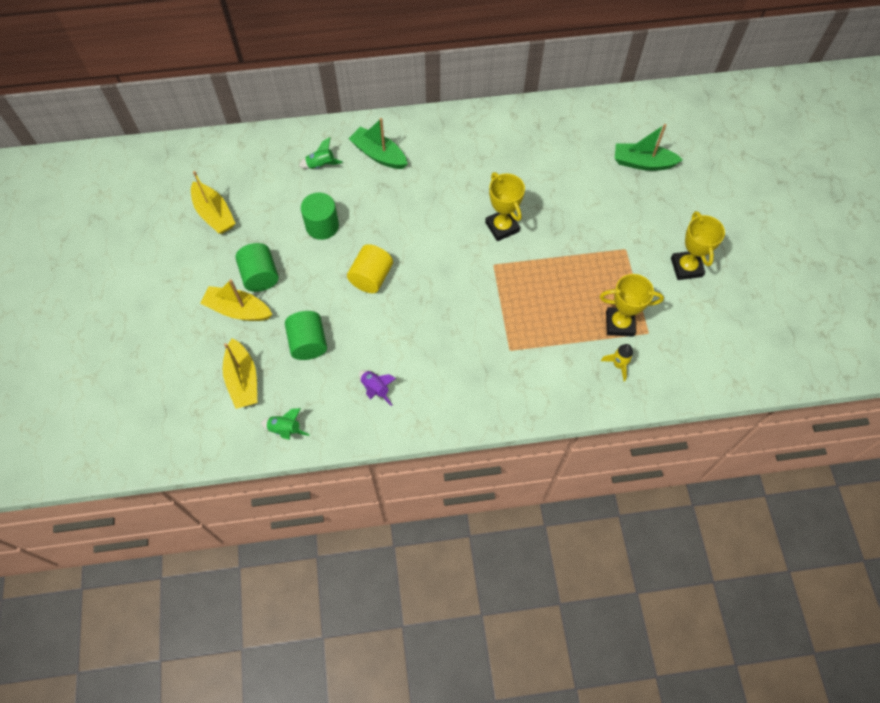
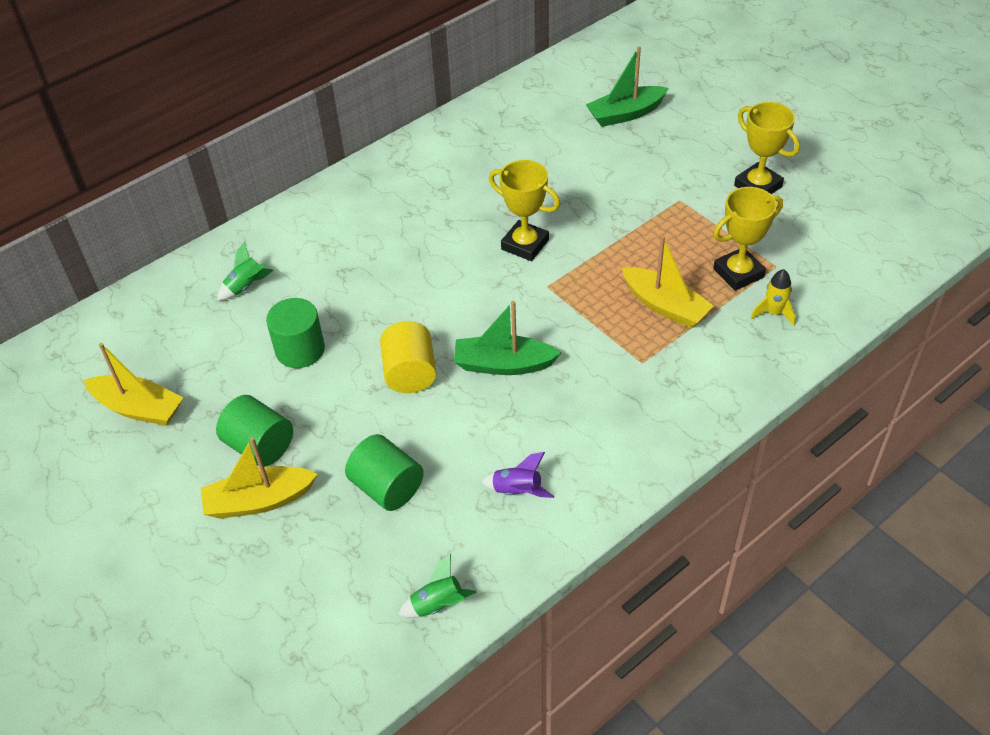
camera: 30 degrees left, 15 degrees down
yellow boat [223,338,257,409] -> yellow boat moved to [622,235,714,328]
green boat [348,118,407,169] -> green boat moved to [454,301,561,375]

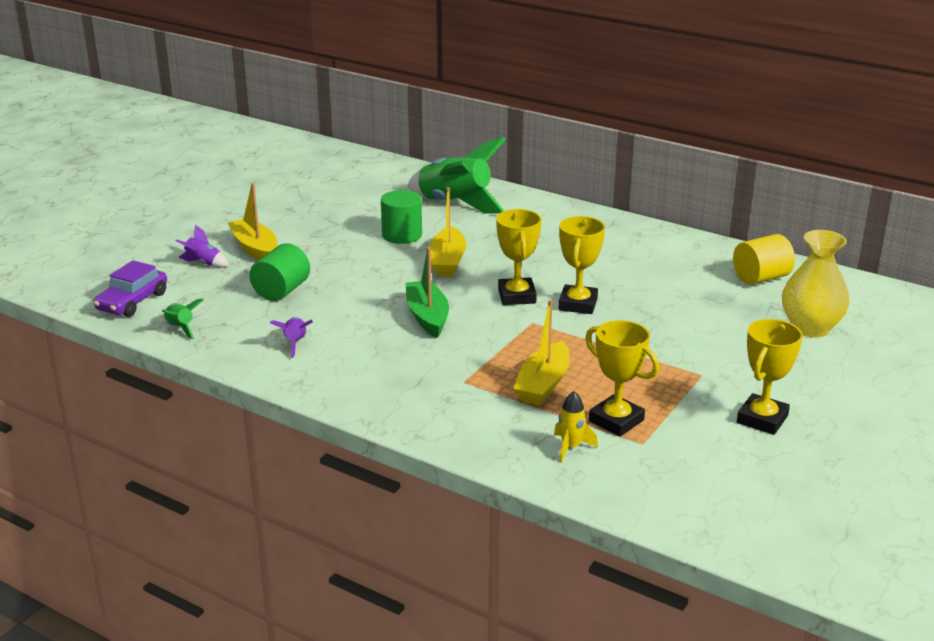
camera: 70 degrees right, 20 degrees down
yellow boat [84,343,183,426] -> yellow boat moved to [429,187,466,276]
green cylinder [216,395,293,467] -> none
green rocket [217,241,273,301] -> green rocket [407,137,506,214], size x2.25
yellow cylinder [380,321,436,393] -> yellow cylinder moved to [733,234,795,285]
green boat [586,46,669,127] -> yellow vase [782,230,850,338]
none -> purple car [93,260,167,317]
none -> purple rocket [176,225,229,268]
none -> yellow trophy [496,209,541,305]

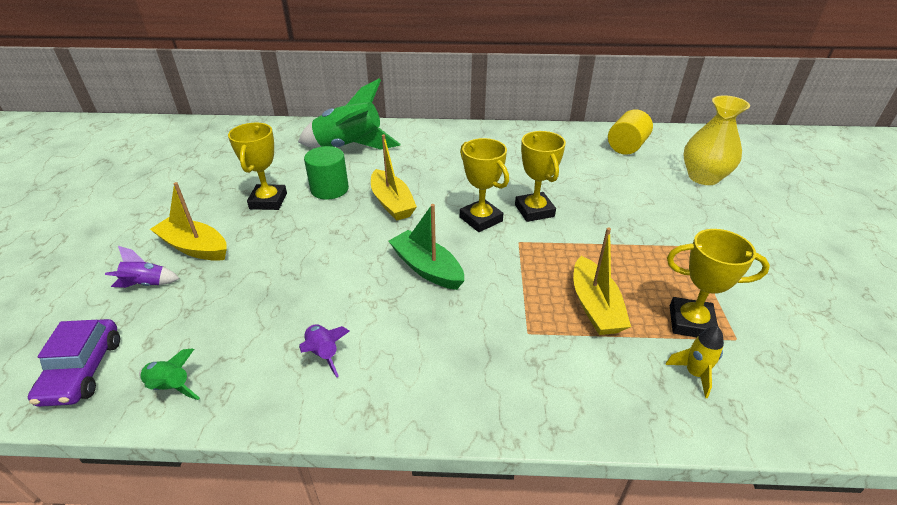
camera: 30 degrees left, 10 degrees up
green cylinder [249,243,310,301] -> none
yellow trophy [737,319,803,435] -> yellow trophy moved to [228,123,287,210]

